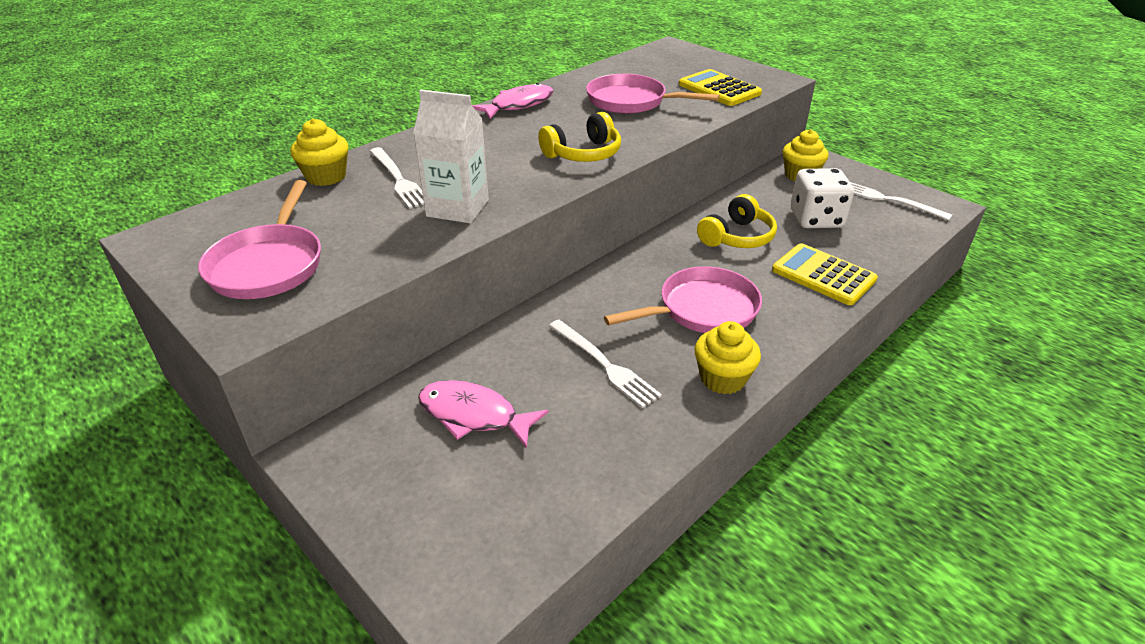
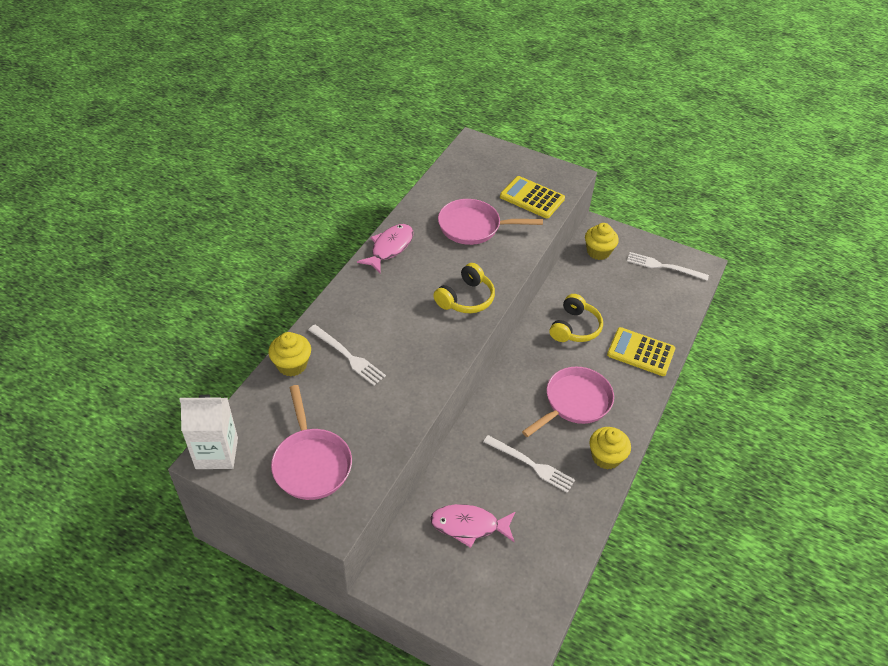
camera: 20 degrees left, 10 degrees up
white carton [413,90,489,223] -> white carton moved to [179,395,238,469]
white dice [791,168,854,228] -> none

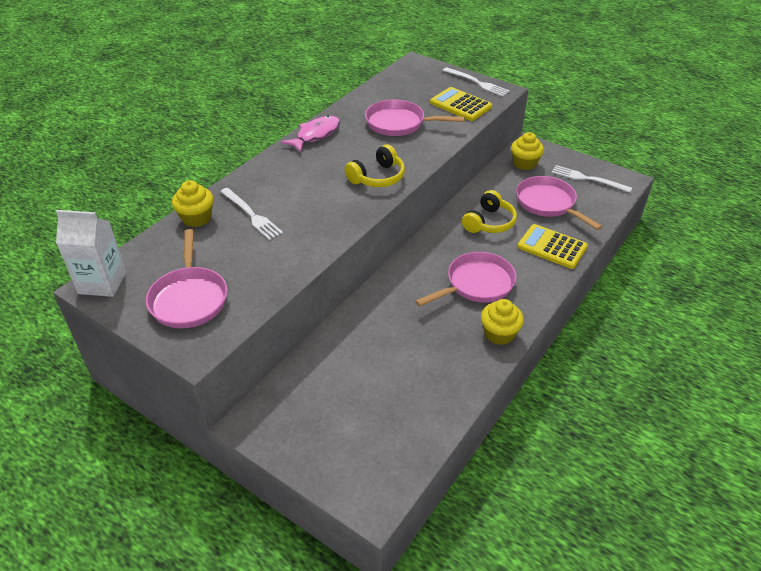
camera: 10 degrees right, 5 degrees down
pink fish [430,504,515,548] -> none
white fork [483,435,575,493] -> white fork moved to [443,67,510,97]
none -> pink pan [516,176,603,230]

